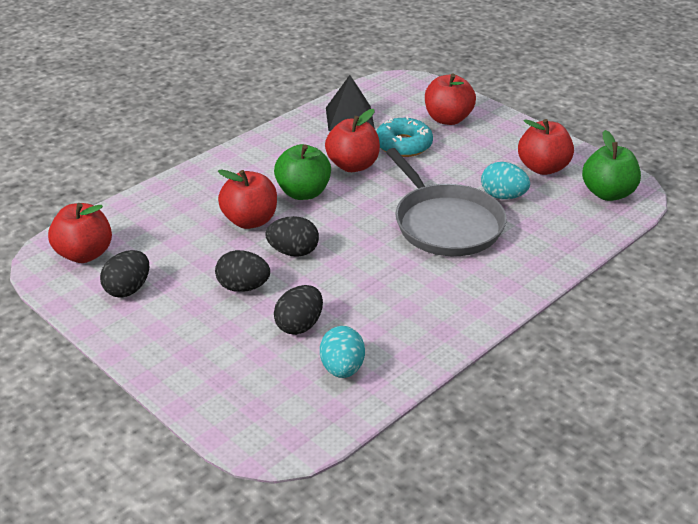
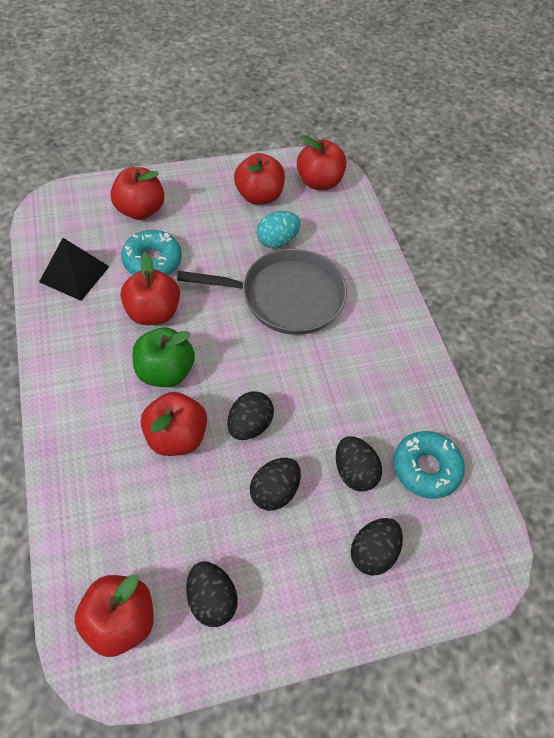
camera: 65 degrees left, 20 degrees up
turquoise egg [320,326,365,378] -> turquoise donut [393,431,465,499]
green apple [582,130,641,201] -> red apple [297,135,346,190]
none -> black egg [351,518,403,576]

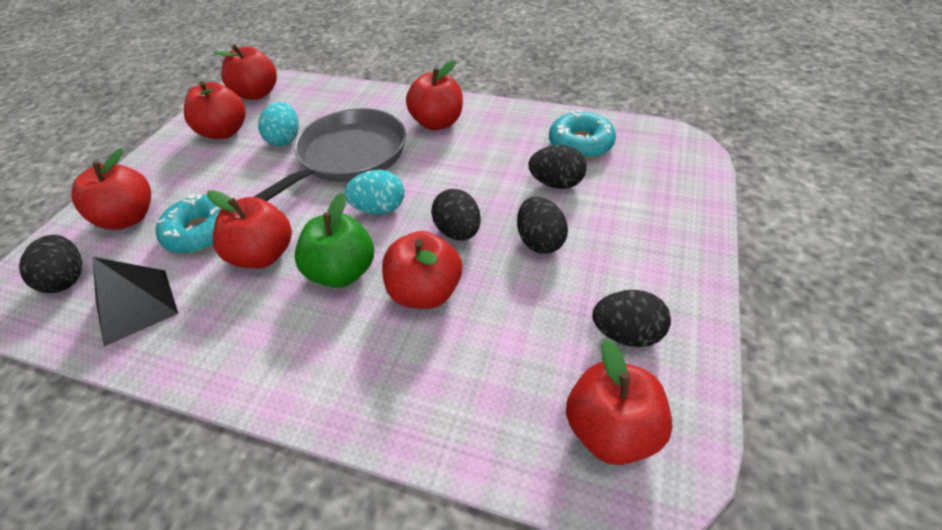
camera: 50 degrees left, 10 degrees down
black egg [351,518,403,576] -> black egg moved to [19,235,82,293]
none -> turquoise egg [344,170,404,214]
none -> red apple [406,60,463,130]

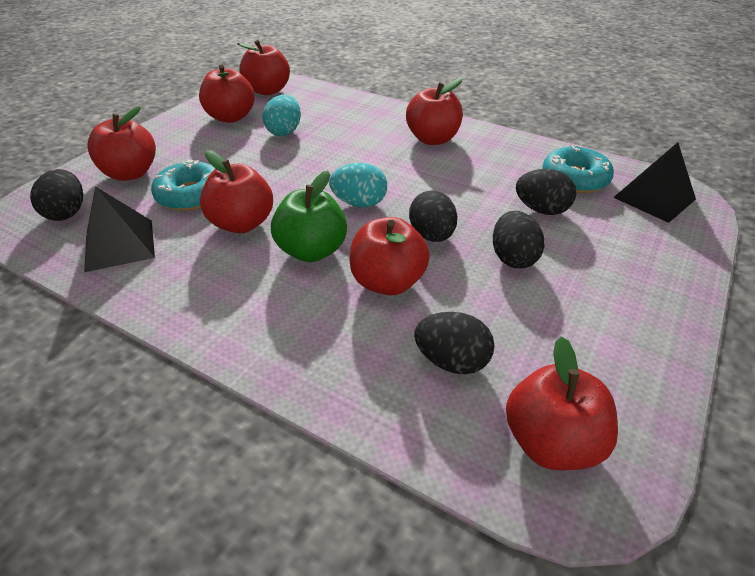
camera: 10 degrees right, 5 degrees down
grey pan [254,108,406,201] -> none
black egg [592,290,671,347] -> black egg moved to [414,312,495,374]
none -> black pyramid [613,142,696,223]

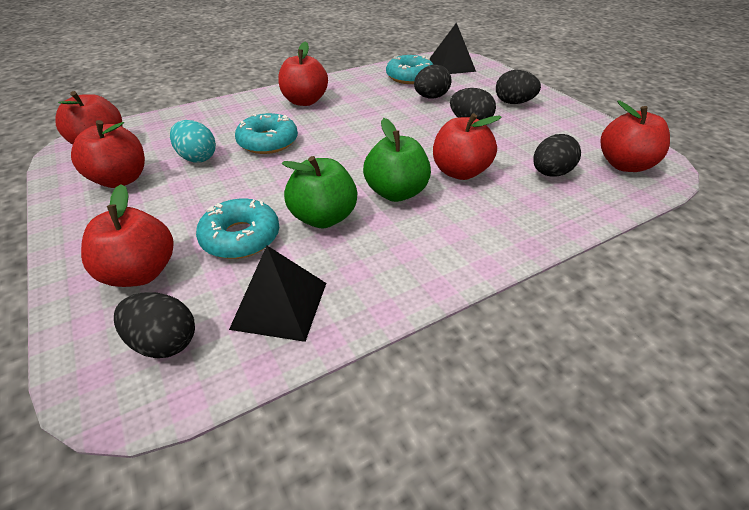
camera: 60 degrees left, 0 degrees up
red apple [200,150,273,233] -> green apple [282,156,357,229]
turquoise egg [329,163,387,207] -> none
black egg [409,191,457,242] -> black egg moved to [496,70,541,104]
none -> turquoise donut [235,113,298,154]

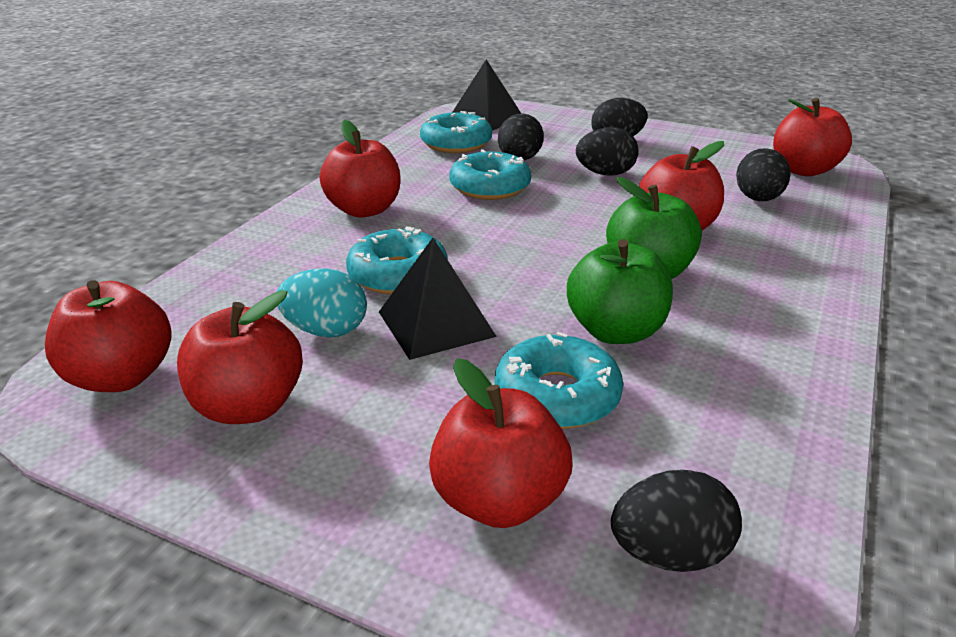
camera: 35 degrees left, 10 degrees down
black pyramid [229,246,326,342] -> black pyramid moved to [379,238,497,360]
none -> turquoise donut [449,149,531,200]

